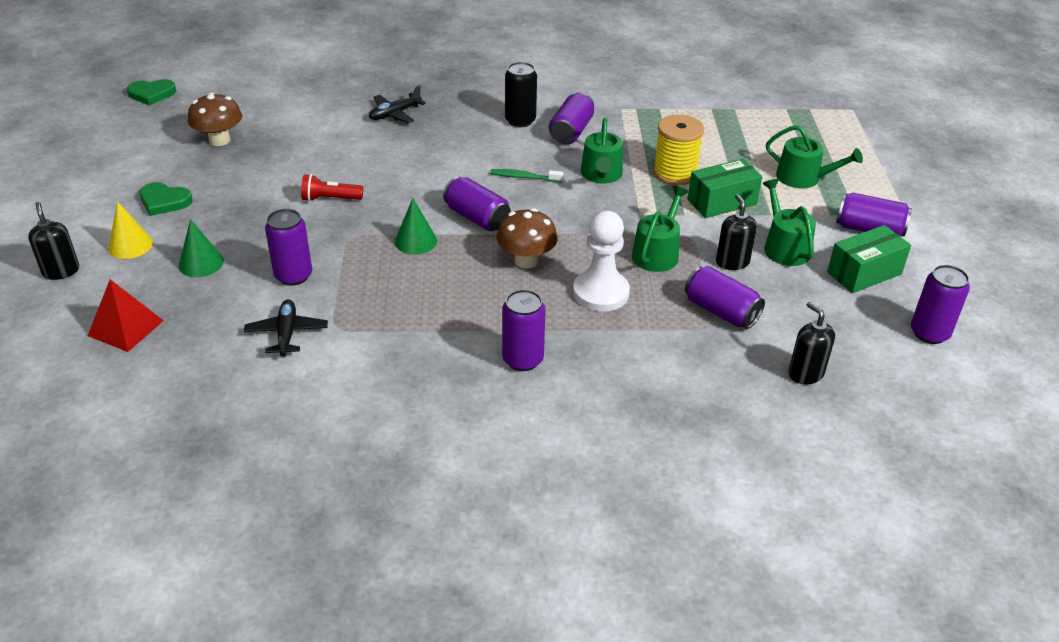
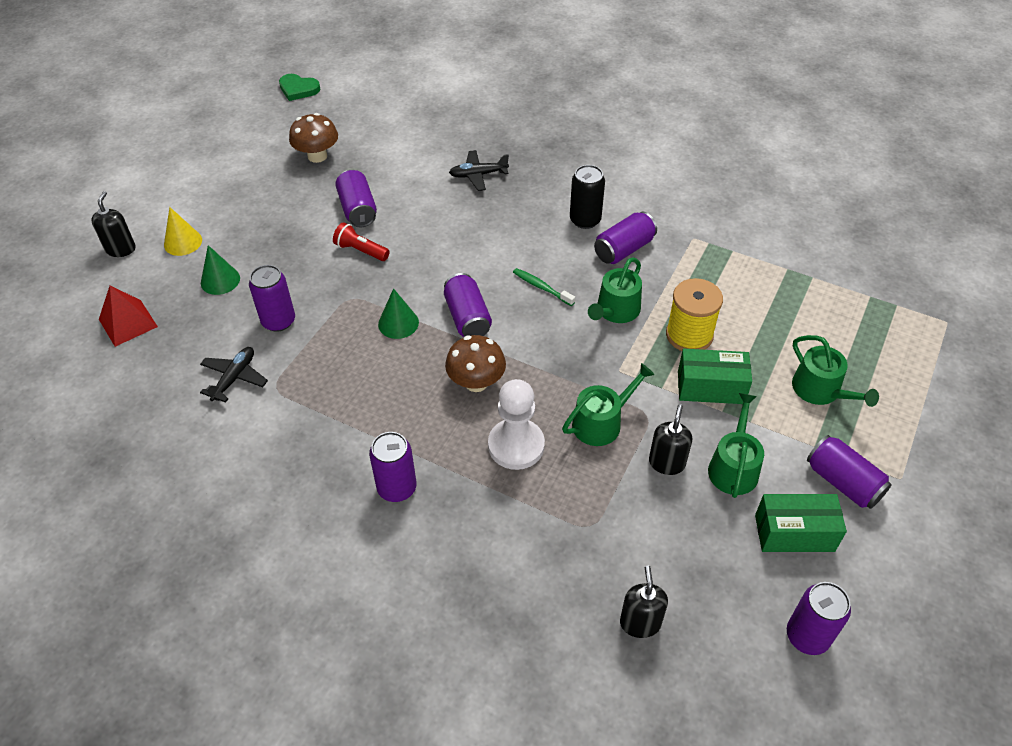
camera: 30 degrees right, 10 degrees up
green heart [139,182,193,216] -> none
purple can [685,266,765,329] -> purple can moved to [335,170,377,227]

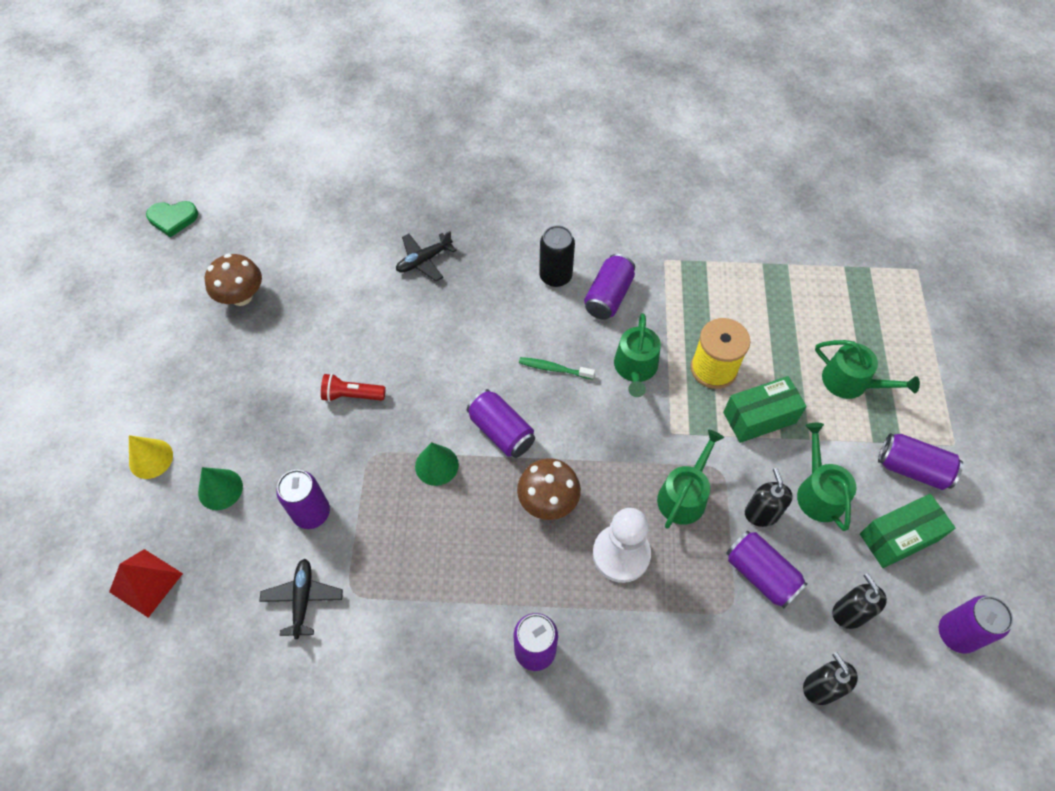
camera: 25 degrees left, 10 degrees up
black soap dispenser [91,191,136,257] -> black soap dispenser moved to [832,573,887,629]
purple can [335,170,377,227] -> purple can moved to [726,531,807,609]

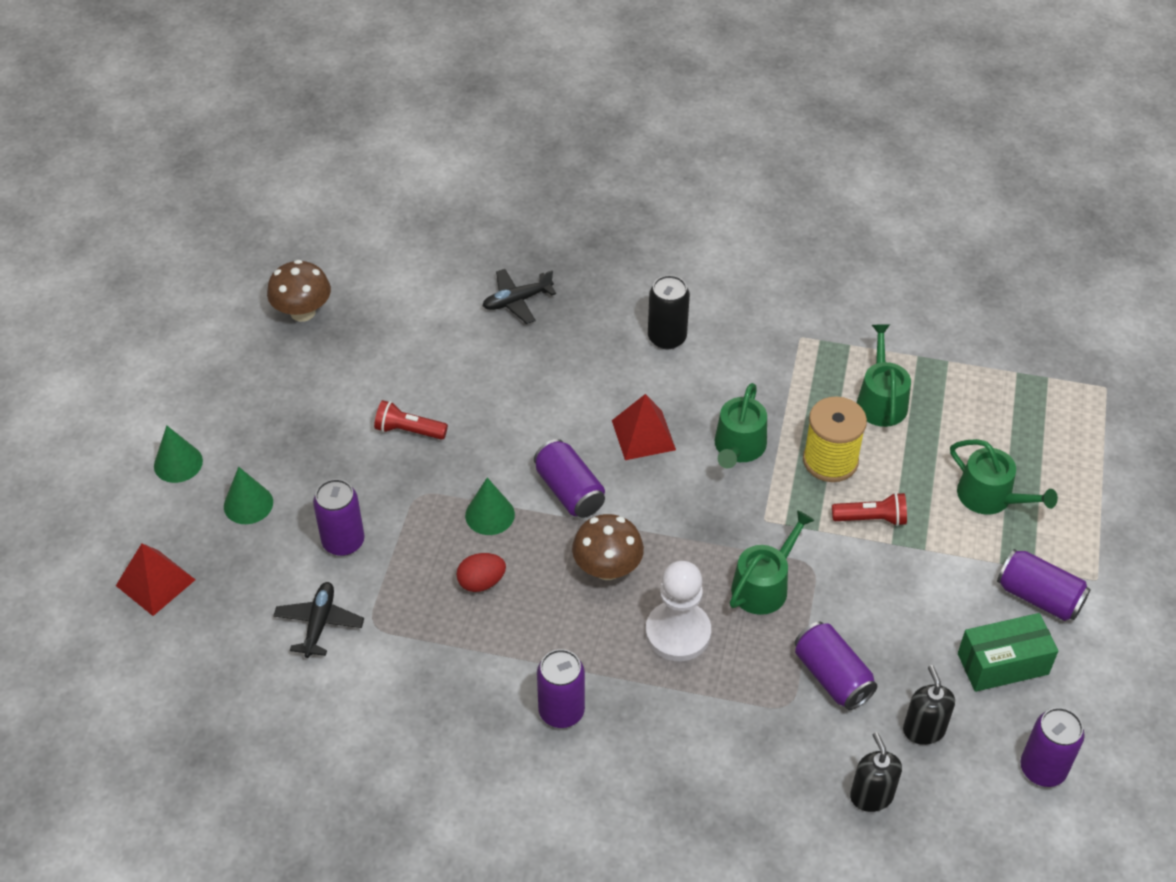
camera: 10 degrees right, 10 degrees down
yellow cone [129,435,173,479] -> green cone [154,425,203,483]
green heart [146,201,198,237] -> none
green toothbrush [519,357,595,380] -> red pyramid [612,394,676,460]
purple can [584,254,635,320] -> none
green box [723,376,807,443] -> red flashlight [832,492,907,526]
black soap dispenser [745,468,793,527] -> none
green watering can [797,423,856,531] -> green watering can moved to [857,324,911,427]
none -> red egg [456,553,506,592]

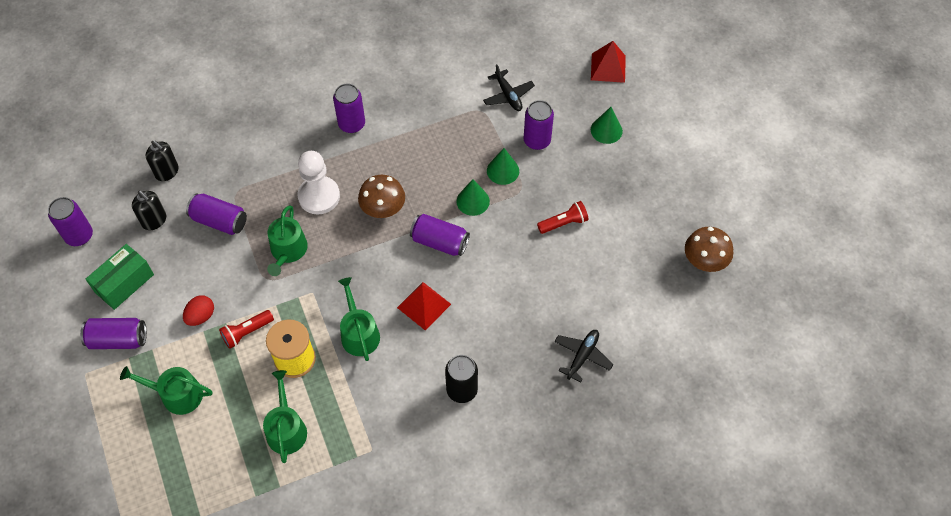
camera: 145 degrees right, 10 degrees up
green cone [154,425,203,483] -> green cone moved to [487,148,519,185]
red egg [456,553,506,592] -> red egg moved to [183,295,214,326]
green watering can [857,324,911,427] -> green watering can turned 150 degrees counterclockwise [263,370,307,463]

